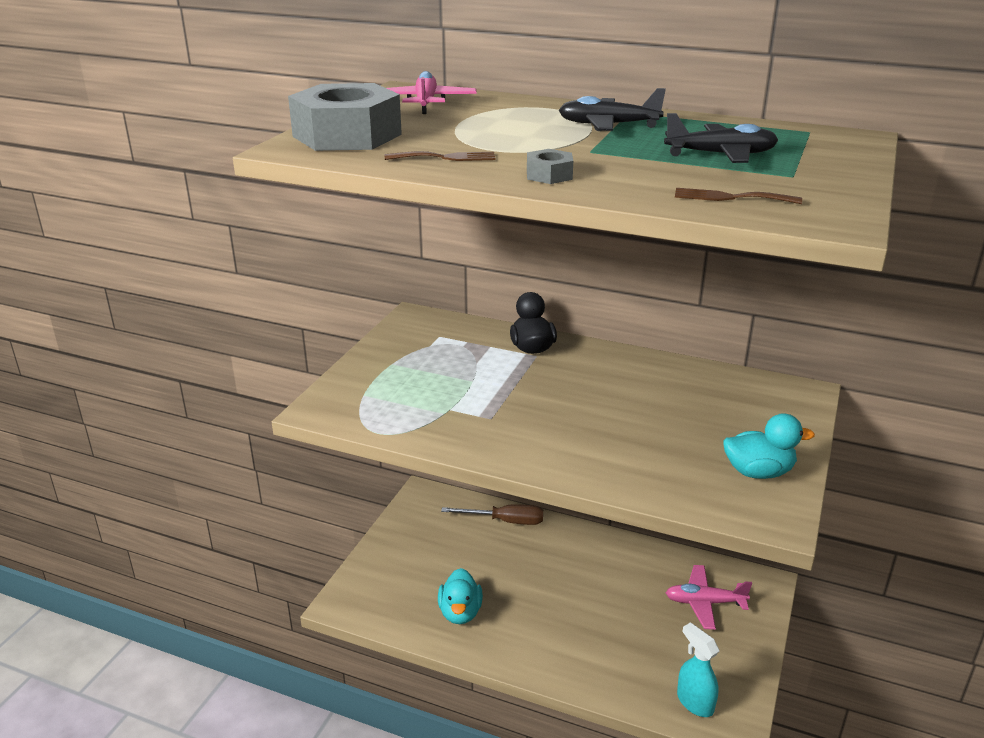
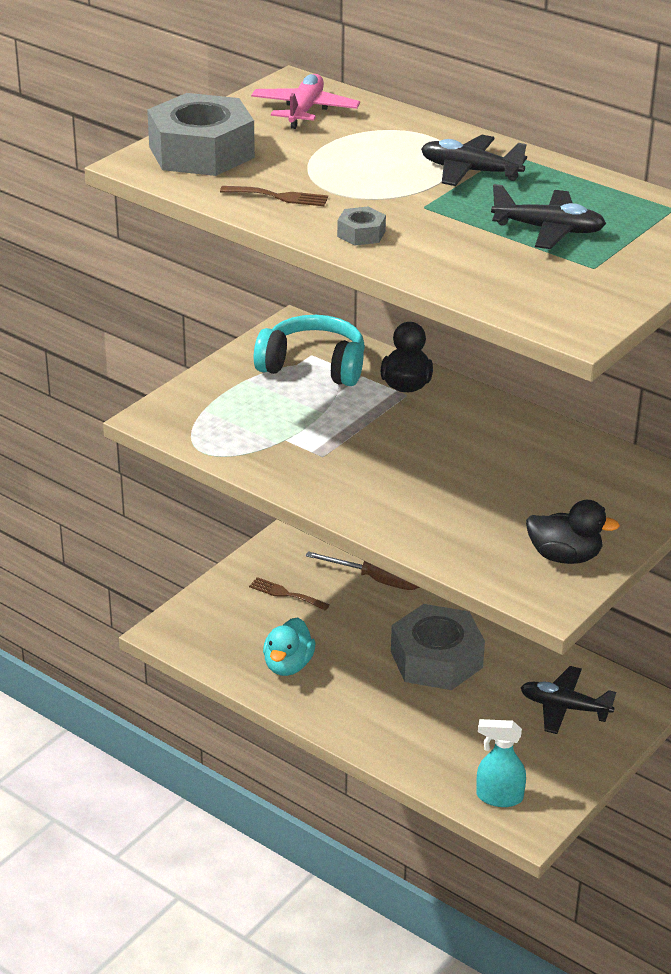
camera: 15 degrees right, 5 degrees up
pink plane [666,565,752,630] -> black plane [520,666,616,734]
brown fork [675,188,802,204] -> brown fork moved to [249,577,330,611]
turquoise spray bottle [677,622,719,717] -> turquoise spray bottle turned 60 degrees counterclockwise [476,719,526,807]
turquoise duck [723,413,815,479] -> black duck [526,500,620,564]
none -> turquoise headphones [254,315,365,386]
none -> grey nut [391,604,485,690]

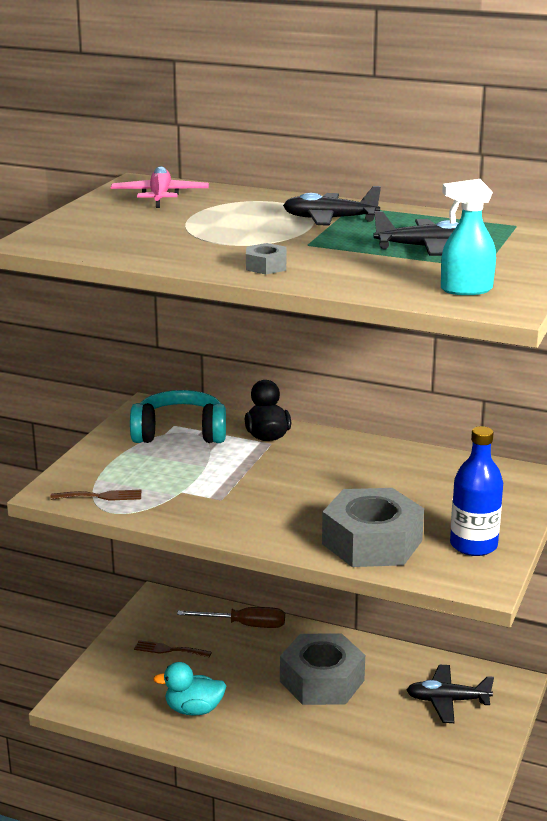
camera: 15 degrees left, 10 degrees down
grey nut [147,93,255,176] -> grey nut moved to [322,488,424,567]
brown fork [220,186,328,206] -> brown fork moved to [50,490,141,501]
turquoise duck [263,617,315,676] -> turquoise duck turned 90 degrees clockwise [153,662,226,716]
turquoise spray bottle [476,719,526,807] -> turquoise spray bottle moved to [441,179,496,295]
black duck [526,500,620,564] -> blue bottle [450,426,503,556]

